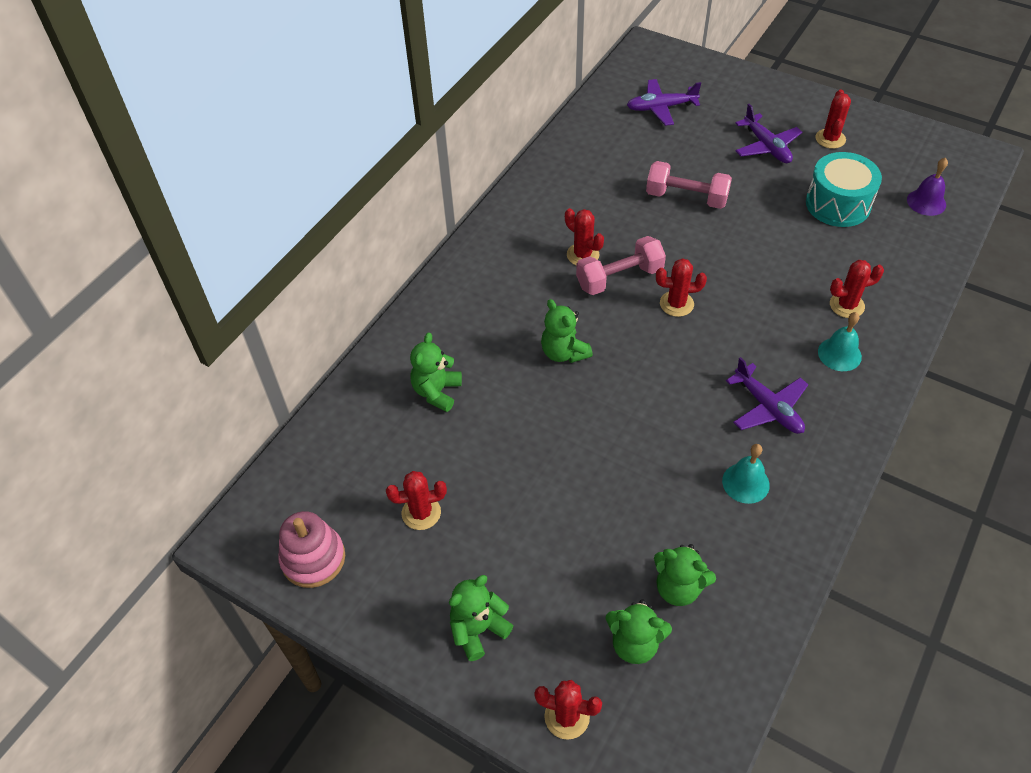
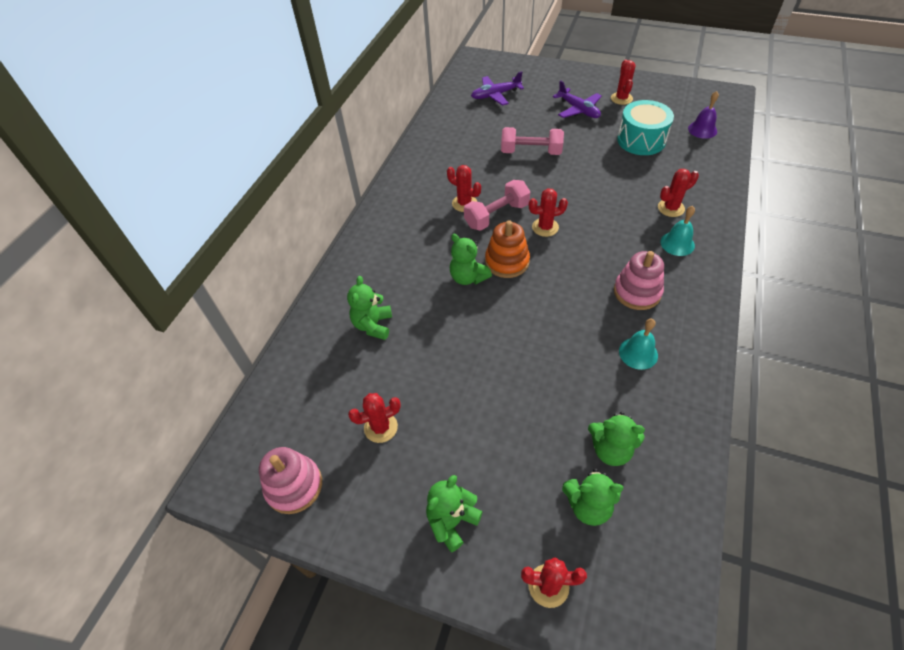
camera: 10 degrees left, 0 degrees up
purple plane [726,357,808,434] -> pink stacking toy [614,251,664,310]
none -> orange stacking toy [485,220,530,278]

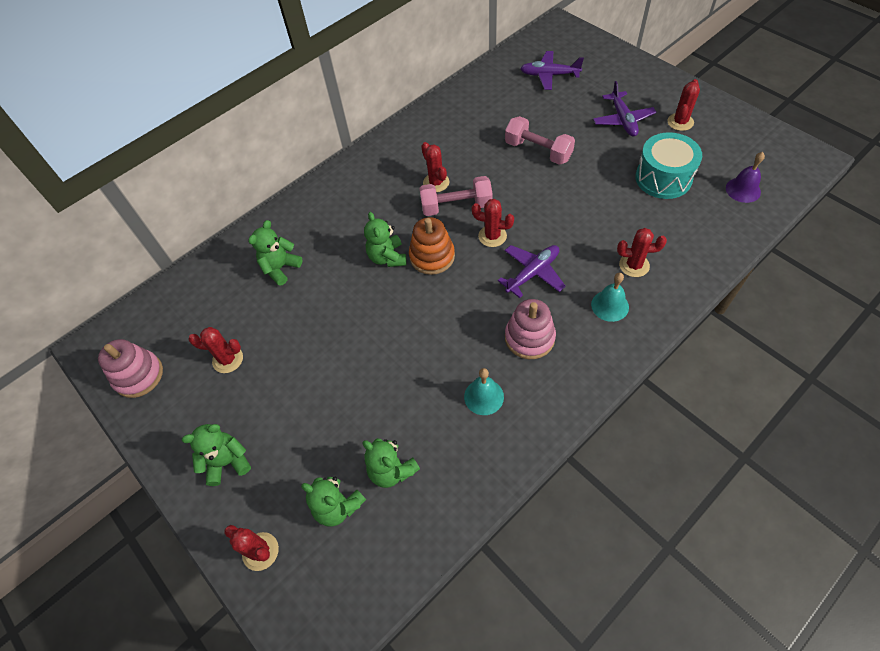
camera: 30 degrees right, 5 degrees up
none -> purple plane [498,245,566,298]

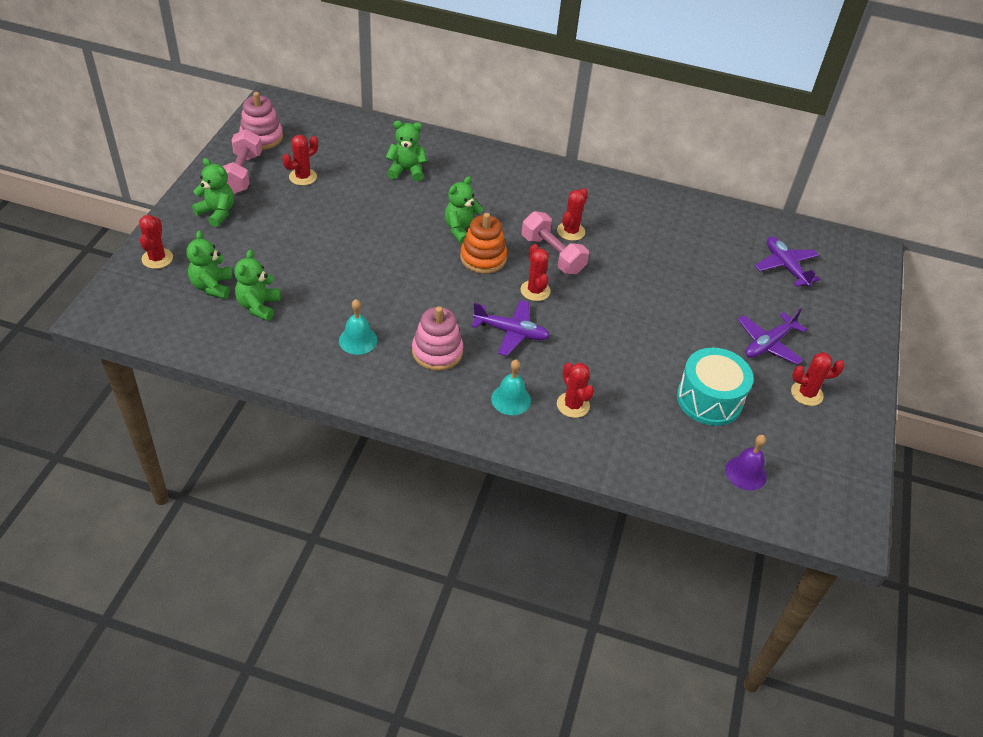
camera: 50 degrees right, 10 degrees down
red cactus [188,327,243,373] -> red cactus turned 75 degrees clockwise [282,135,318,186]
pink dumbbell [505,116,575,165] -> pink dumbbell moved to [222,129,262,194]

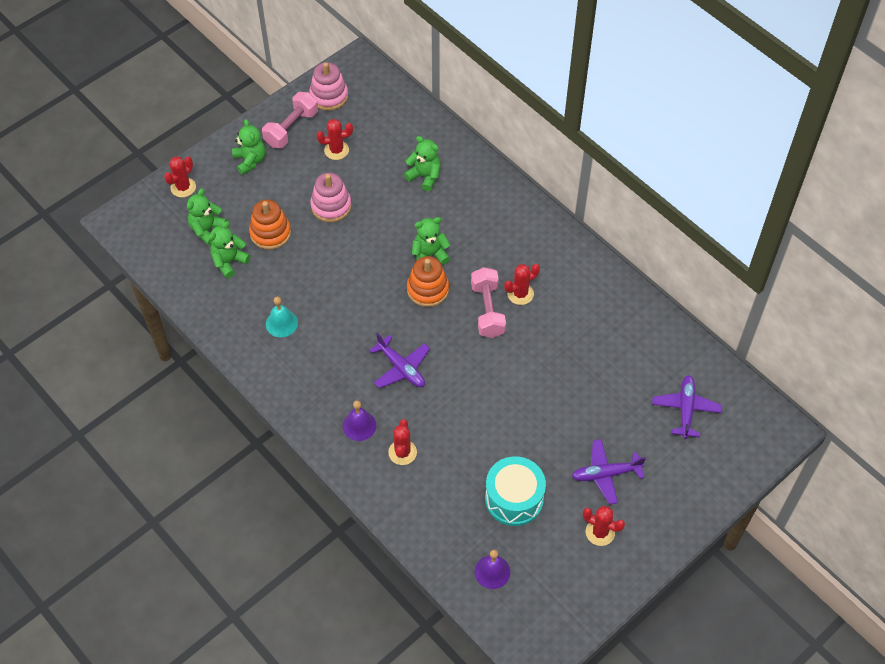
camera: 35 degrees right, 10 degrees up
pink stacking toy [412,306,463,371] -> pink stacking toy moved to [310,173,352,222]
turquoise bell [491,360,531,415] -> purple bell [343,401,376,441]
red cactus [520,244,551,301] -> none
none -> orange stacking toy [249,200,291,250]

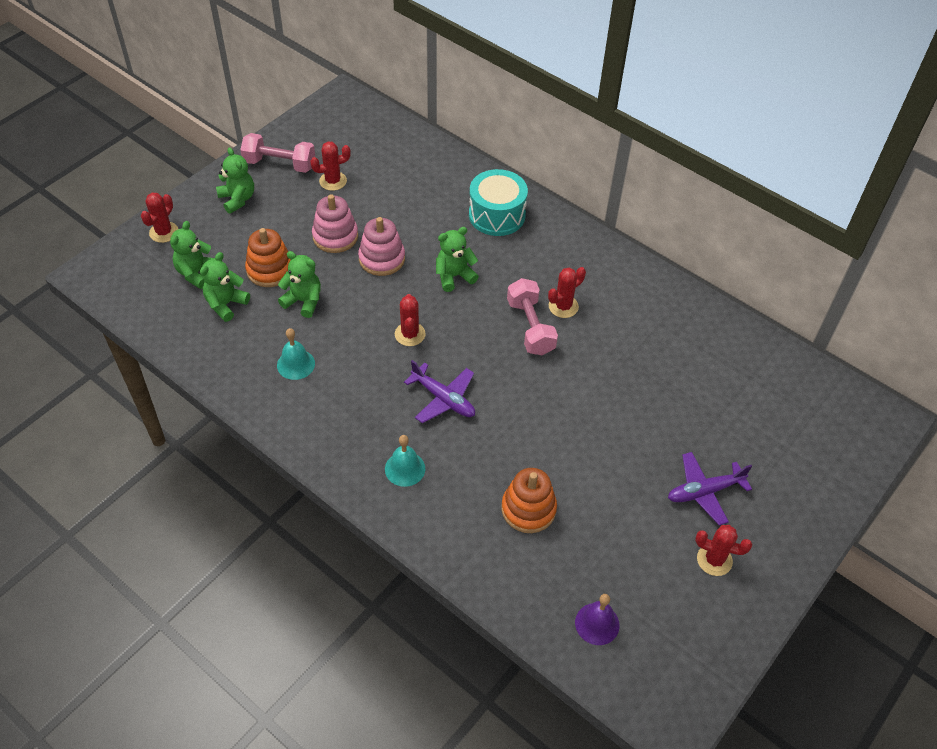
camera: 10 degrees left, 5 degrees down
pink dumbbell [262,92,318,148] -> pink dumbbell turned 75 degrees clockwise [240,133,315,173]
pink stacking toy [309,62,348,111] -> pink stacking toy moved to [358,217,405,276]
purple bell [343,401,376,441] -> turquoise bell [385,435,425,487]
red cactus [388,419,417,465] -> red cactus moved to [395,294,426,346]
green teddy bear [404,136,441,191] -> green teddy bear moved to [278,251,321,318]
orange stacking toy [407,256,449,307] -> orange stacking toy moved to [501,468,557,533]
turquoise drum [485,456,546,526] -> turquoise drum moved to [469,169,528,236]
purple plane [652,375,722,439] -> none

